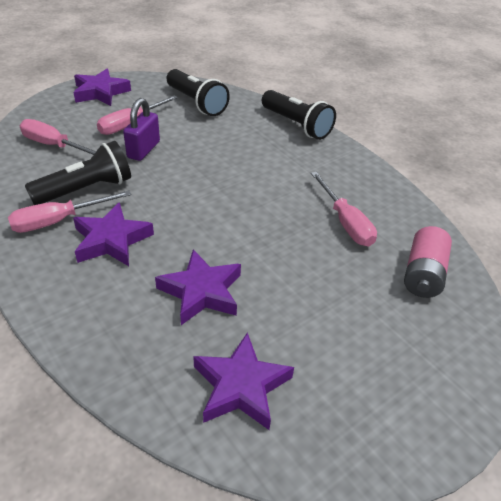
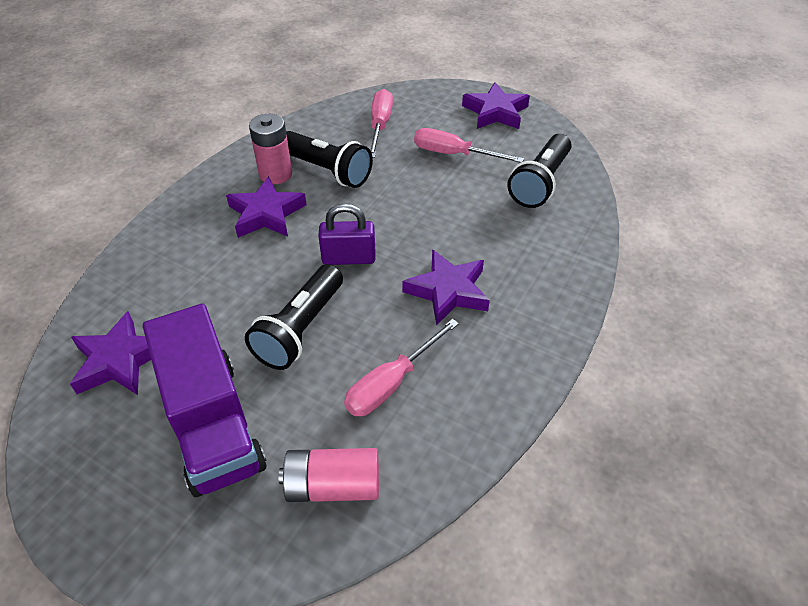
camera: 70 degrees right, 5 degrees up
pink screwdriver [8,190,132,233] -> pink battery [249,114,292,184]
purple padlock [123,98,160,161] -> purple padlock moved to [318,203,375,265]
purple star [155,249,241,325] -> purple star moved to [402,249,490,326]
black flashlight [262,90,336,140] -> black flashlight moved to [245,264,343,370]
none -> purple truck [143,304,267,497]

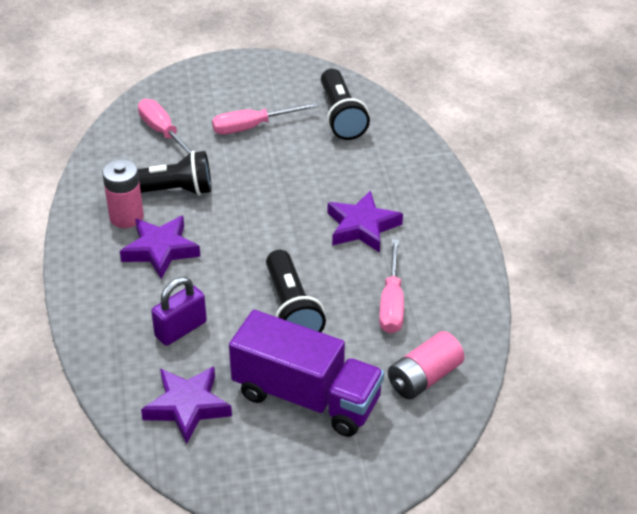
camera: 40 degrees left, 5 degrees down
purple padlock [318,203,375,265] -> purple padlock moved to [151,277,207,346]
purple star [462,82,530,129] -> none

